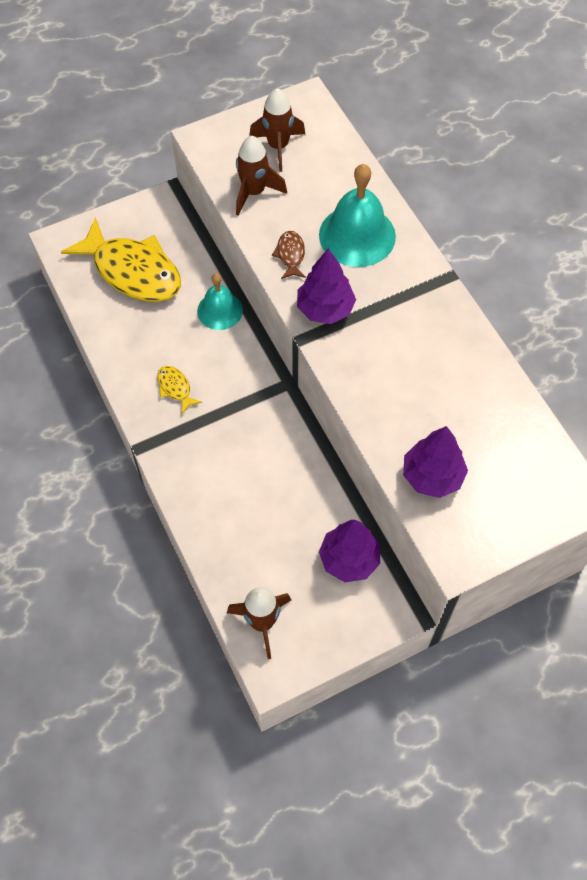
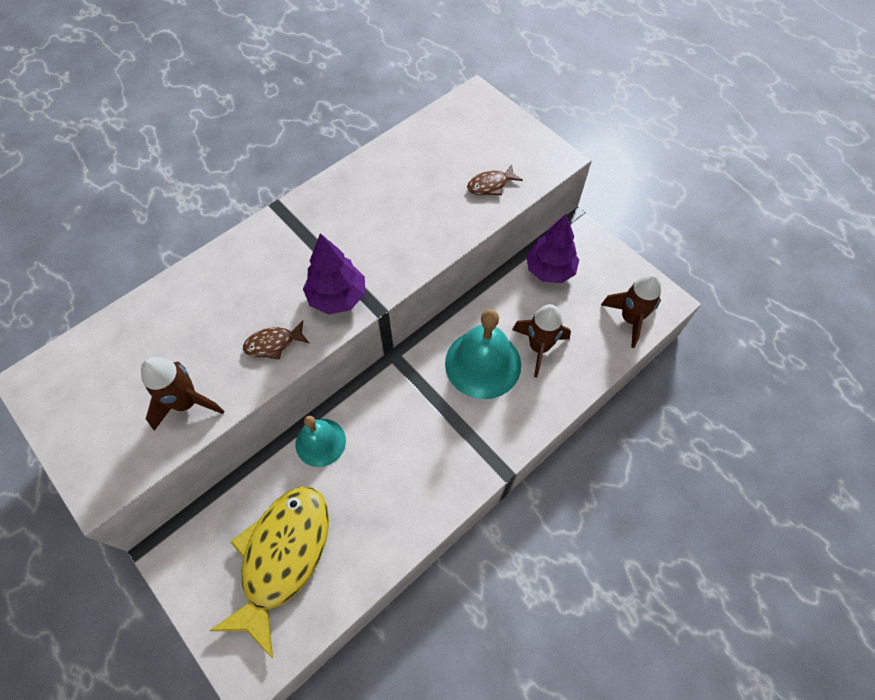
camera: 105 degrees left, 0 degrees up
yellow fish [157,366,202,414] -> none
brown rocket [249,88,305,172] -> brown rocket moved to [512,304,571,377]
turquoise bell [319,164,396,267] -> turquoise bell moved to [445,309,521,399]
purple tree [403,426,468,498] -> brown fish [467,164,523,195]

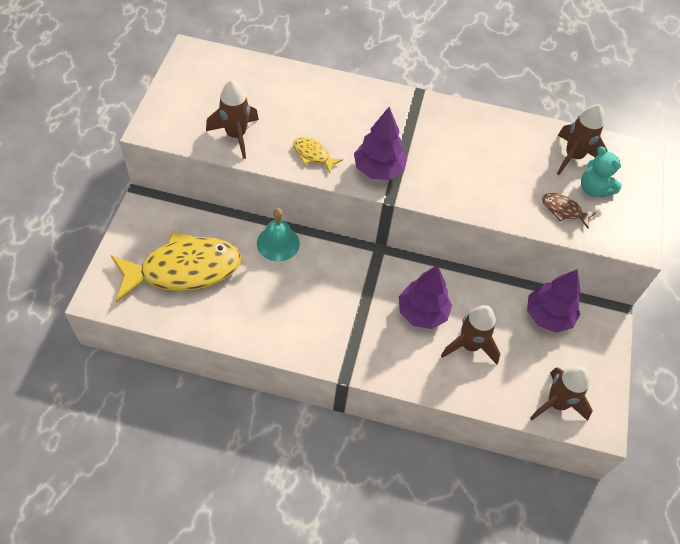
camera: 50 degrees right, 5 degrees down
brown fish [243,320,309,360] -> yellow fish [293,137,343,173]
turquoise bell [445,309,521,399] -> purple tree [399,265,452,329]
none -> brown rocket [557,104,607,175]
none -> turquoise teddy bear [581,146,622,198]

